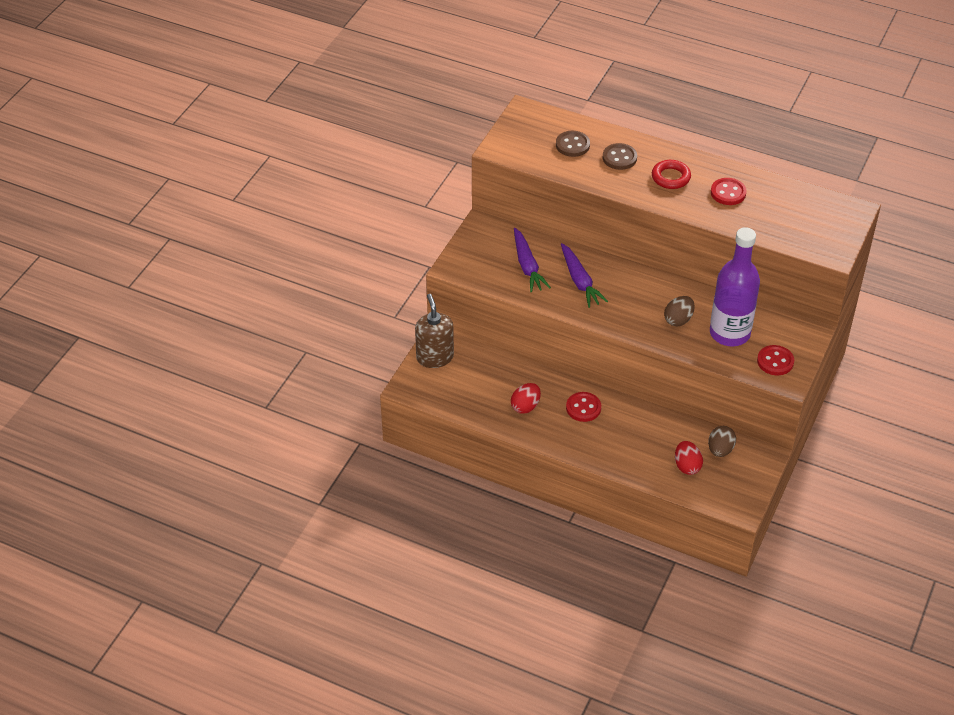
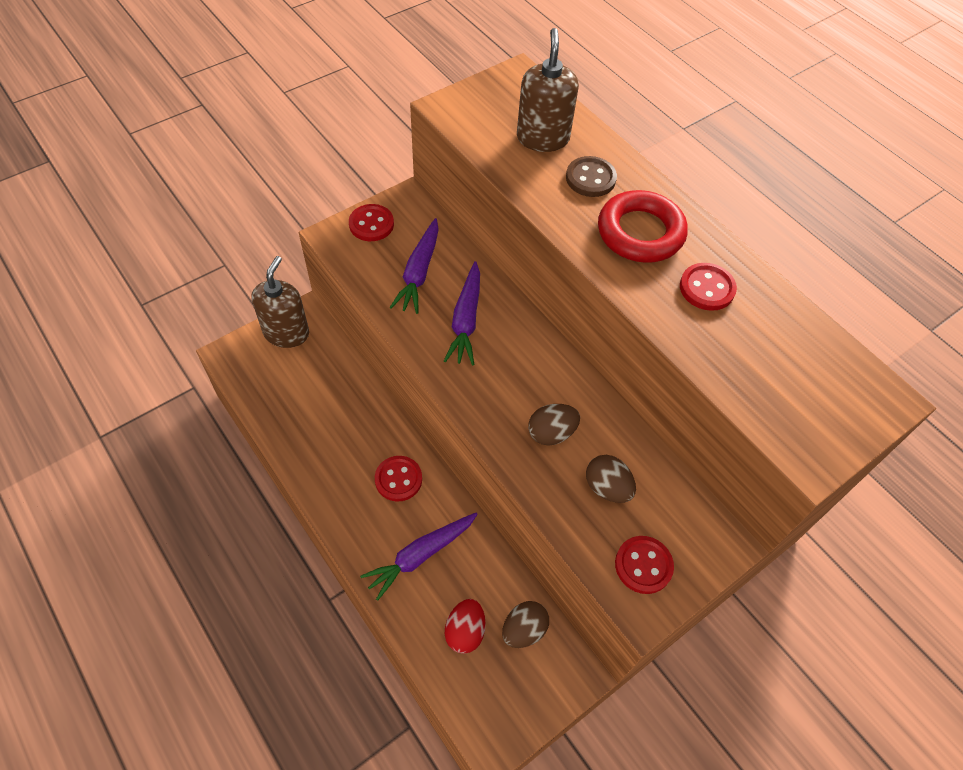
camera: 25 degrees right, 10 degrees up
red egg [511,383,541,414] -> none
brown button [556,131,590,157] -> brown soap dispenser [517,28,579,152]
red ring [652,160,691,189] -> red ring [598,190,688,263], size x1.50
purple bottle [710,227,760,346] -> brown egg [586,455,636,503]
none -> red button [349,204,394,241]
none -> purple carrot [360,513,478,601]

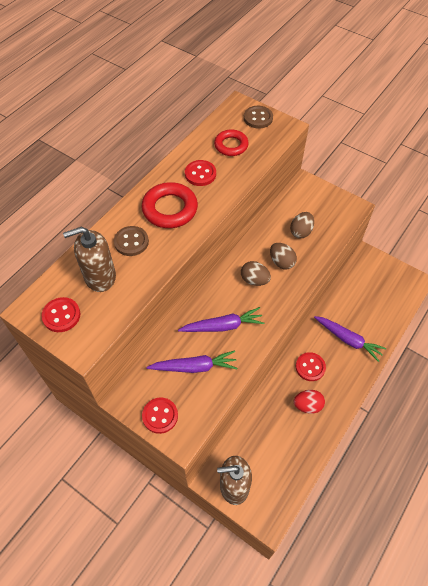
camera: 105 degrees left, 0 degrees up
red egg [445,599,486,654] -> red egg moved to [294,390,325,414]
brown egg [502,601,549,648] -> brown egg moved to [241,261,271,286]
red button [615,536,674,594] -> red button moved to [41,297,80,332]
none -> red ring [214,130,249,156]
none -> brown button [244,106,273,129]

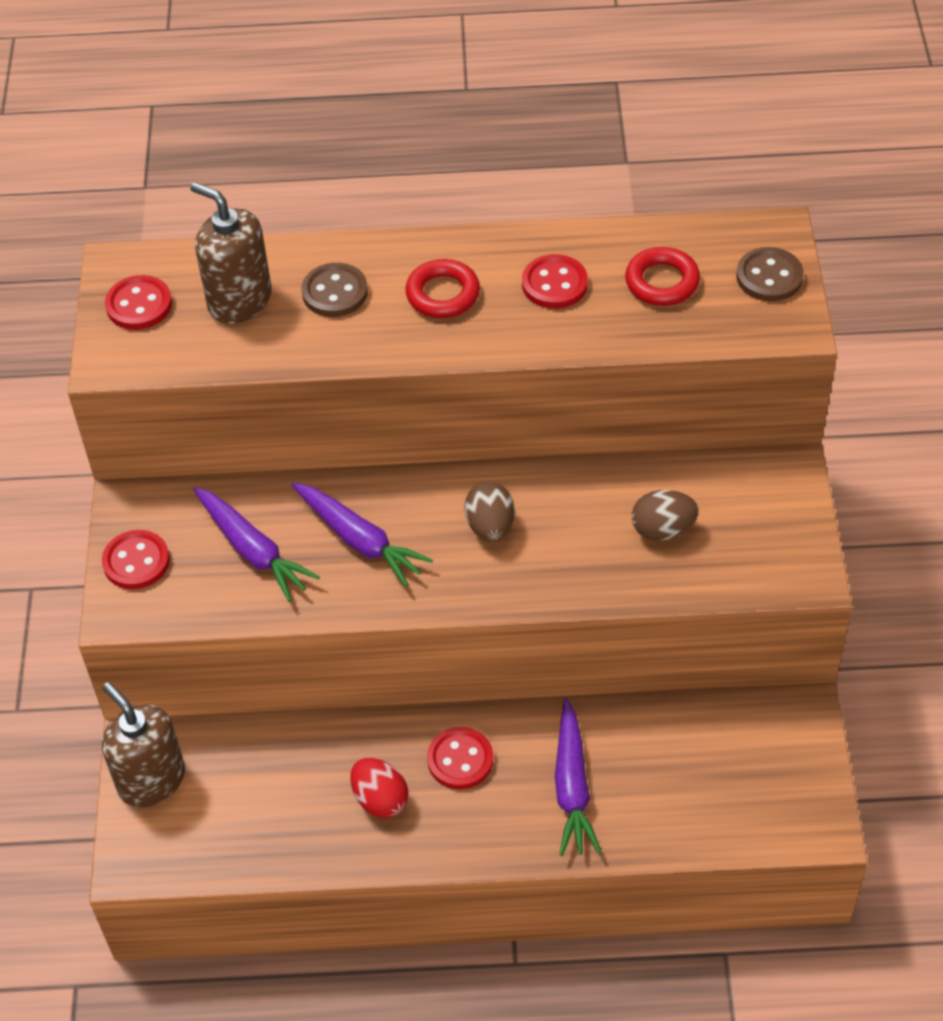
camera: 55 degrees right, 5 degrees down
red ring [142,182,198,228] -> red ring [405,259,480,318], size x0.67
brown egg [270,243,297,269] -> none

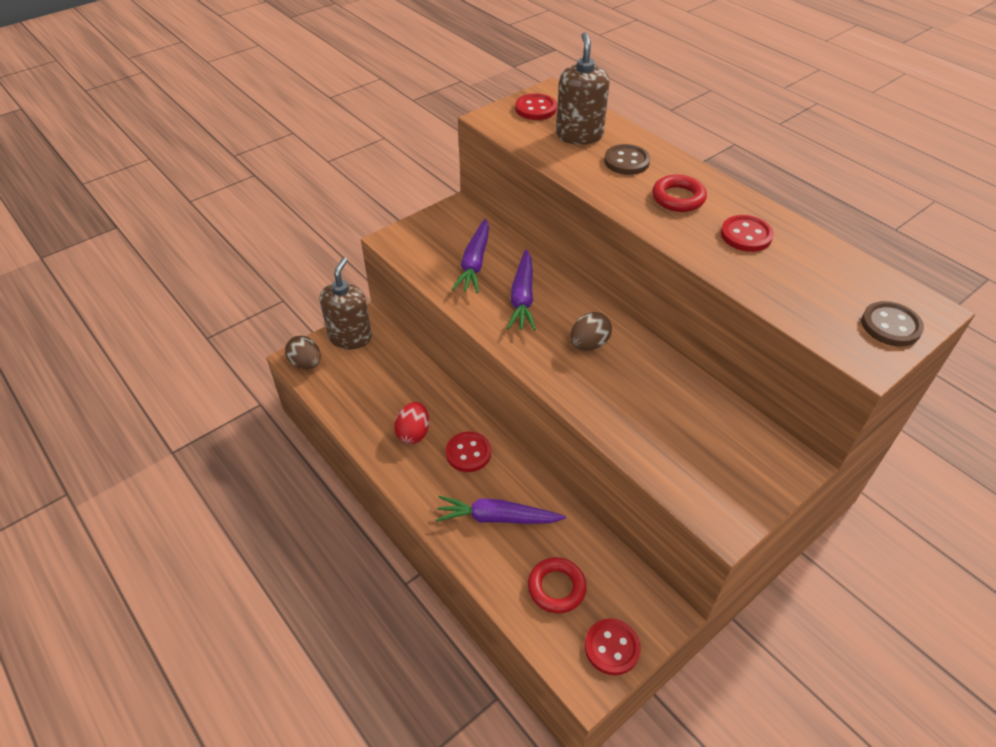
camera: 50 degrees right, 5 degrees down
red button [102,530,170,589] -> red button moved to [585,618,641,675]
purple carrot [555,698,601,856] -> purple carrot turned 45 degrees clockwise [436,496,566,524]
red ring [625,247,700,306] -> red ring moved to [528,557,587,614]
brown egg [632,490,699,541] -> brown egg moved to [285,336,321,369]

